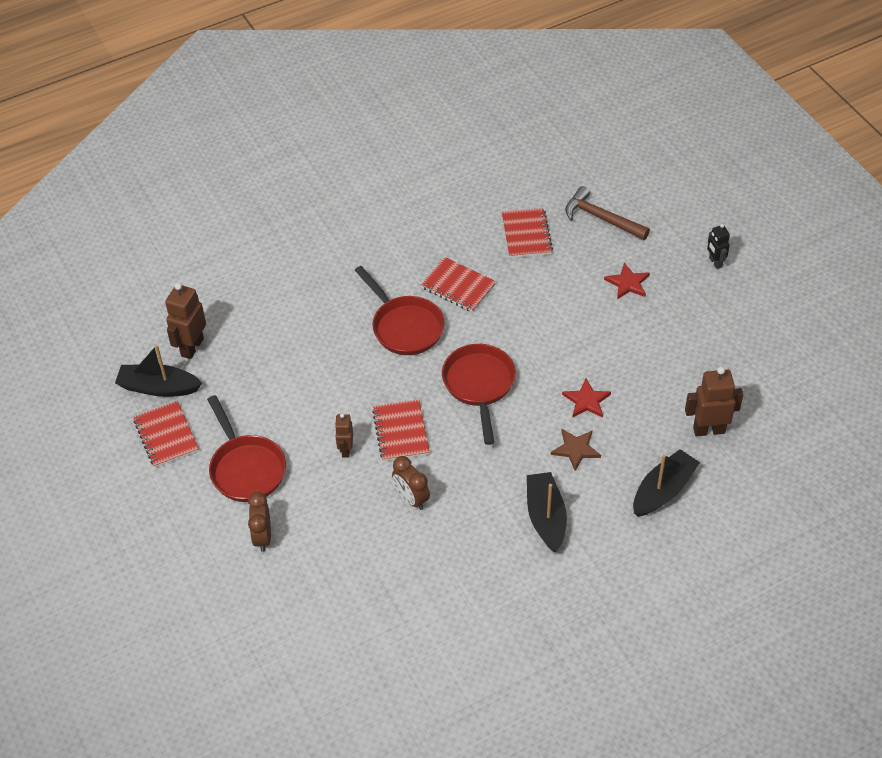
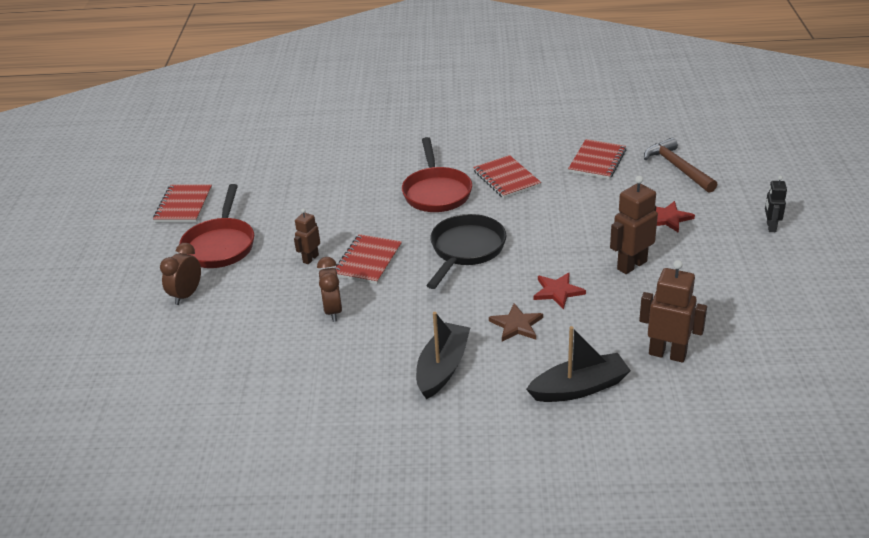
camera: 30 degrees right, 15 degrees down
black boat [115,345,202,397] -> none
brown robot [165,283,206,359] -> brown robot moved to [610,176,658,274]
red pan [442,344,516,445] -> black pan [426,214,506,289]

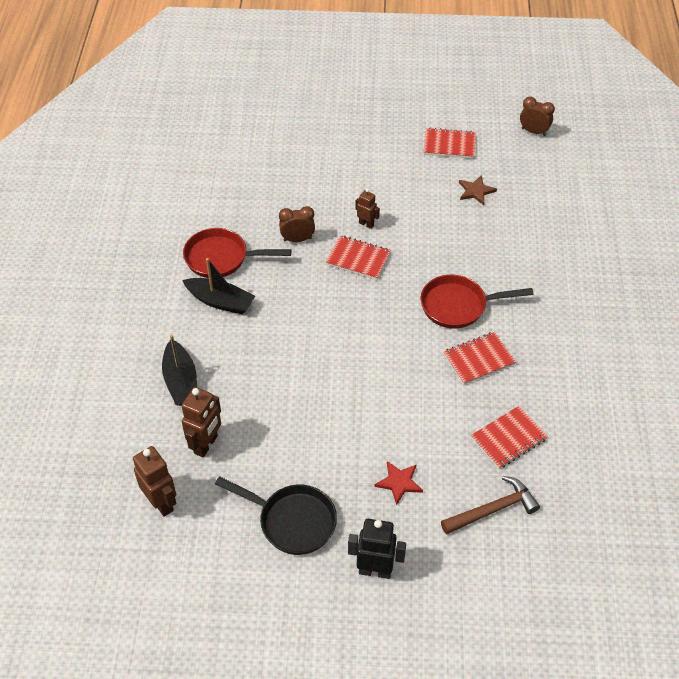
camera: 90 degrees right, 15 degrees up
brown clock [160,243,201,305] -> brown clock moved to [520,97,555,136]
red pan [179,184,254,268] -> red pan moved to [183,228,291,278]
black pan [426,214,506,289] -> black pan moved to [215,476,337,555]
brown star [489,303,543,342] -> brown star moved to [459,176,497,205]
red star [533,272,586,309] -> none
red notebook [568,139,626,179] -> red notebook turned 60 degrees counterclockwise [471,406,548,469]
brown robot [610,176,658,274] -> brown robot moved to [133,446,176,517]
black robot [765,176,787,232] -> black robot [348,519,406,579], size x1.68

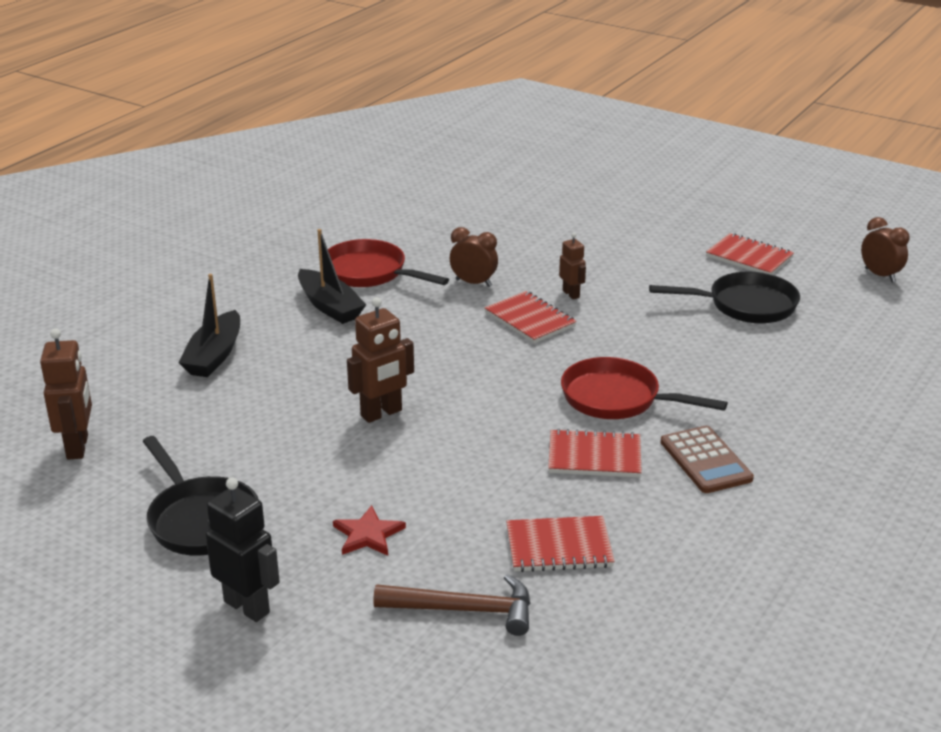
camera: 30 degrees right, 20 degrees down
brown robot [182,387,221,458] -> brown robot moved to [347,297,414,423]
brown star [459,176,497,205] -> black pan [649,271,800,323]
none -> brown calculator [660,426,754,493]

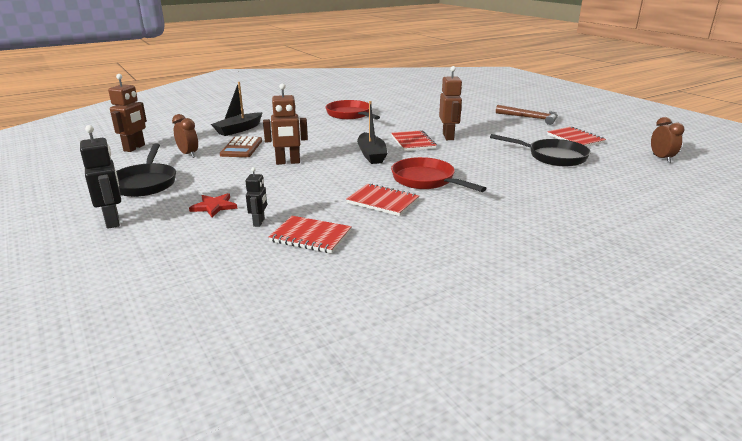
camera: 25 degrees right, 5 degrees down
black boat [298,229,366,324] -> black boat moved to [357,101,388,164]
brown hammer [373,574,530,636] -> brown hammer moved to [496,105,558,125]
brown clock [450,227,498,287] -> brown clock moved to [172,114,198,158]
brown robot [559,233,586,299] -> brown robot [439,66,462,140], size x1.68
brown calculator [660,426,754,493] -> brown calculator moved to [220,136,262,157]
none -> black robot [246,167,267,227]

